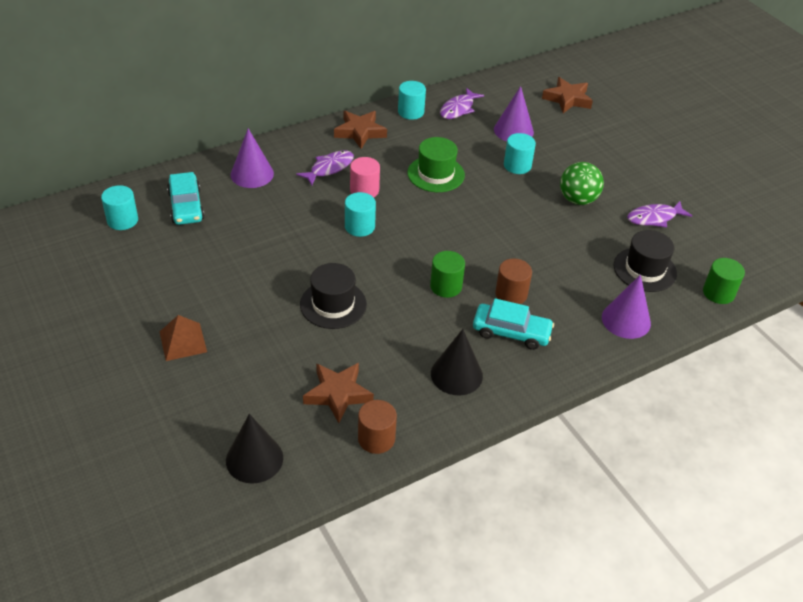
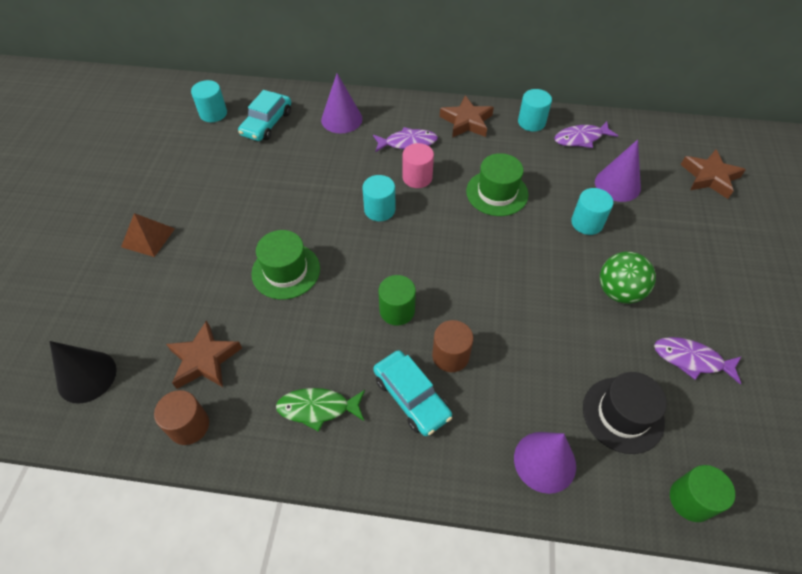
camera: 40 degrees right, 10 degrees up
black hat [300,263,367,329] -> green hat [251,230,320,300]
black cone [431,329,483,395] -> green fish [276,388,365,432]

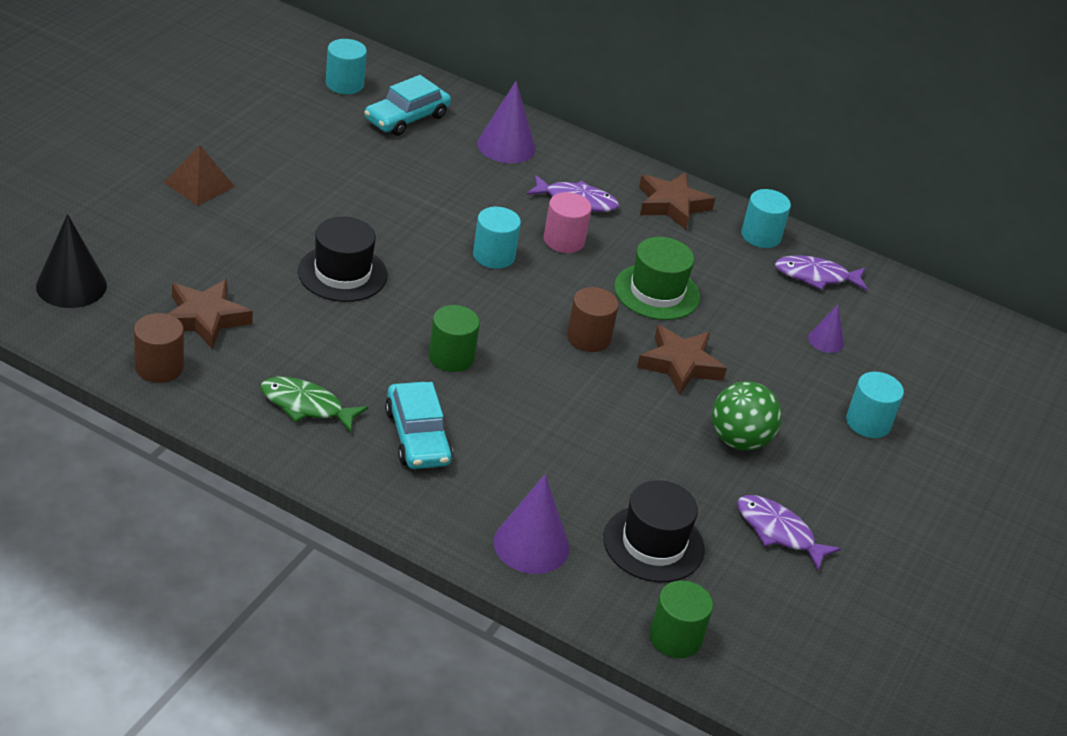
camera: 15 degrees right, 15 degrees down
green hat [251,230,320,300] -> black hat [298,217,388,302]
brown cylinder [432,320,473,372] -> brown cylinder moved to [567,287,619,352]
turquoise cylinder [571,188,613,235] -> turquoise cylinder moved to [846,372,904,438]
purple cone [595,139,641,202] -> purple cone [808,305,844,353], size x0.56
brown star [681,149,746,199] -> brown star moved to [637,325,727,395]

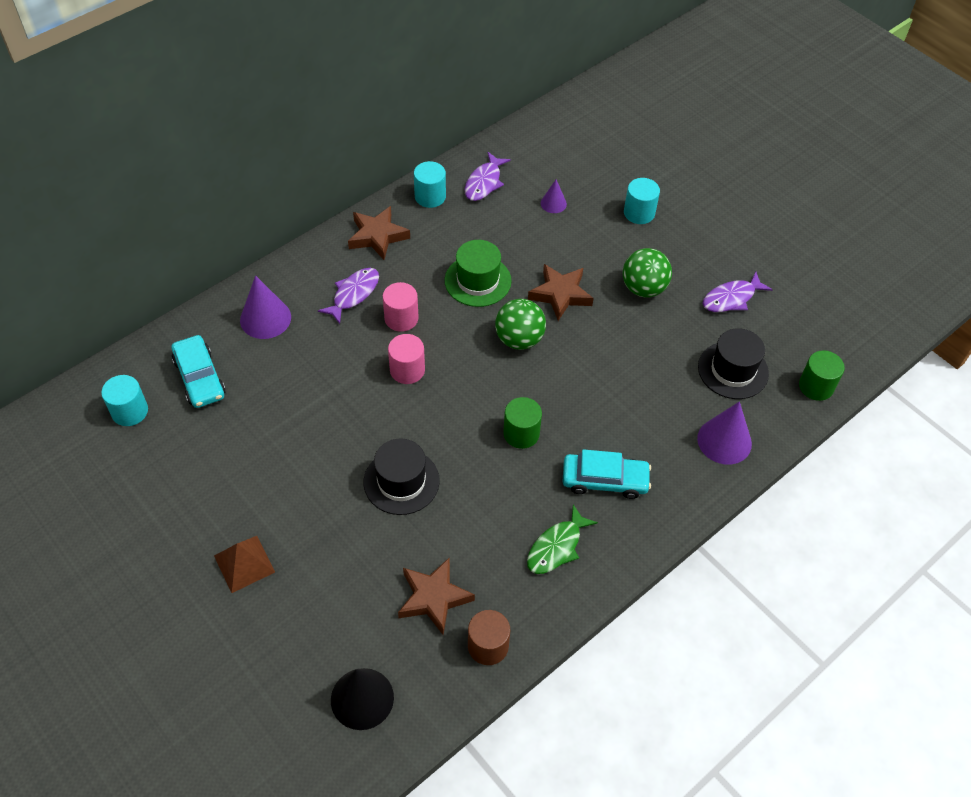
camera: 65 degrees left, 15 degrees up
turquoise cylinder [473,207,521,269] -> pink cylinder [388,334,425,384]
brown cylinder [567,287,619,352] -> green ball [495,299,546,350]

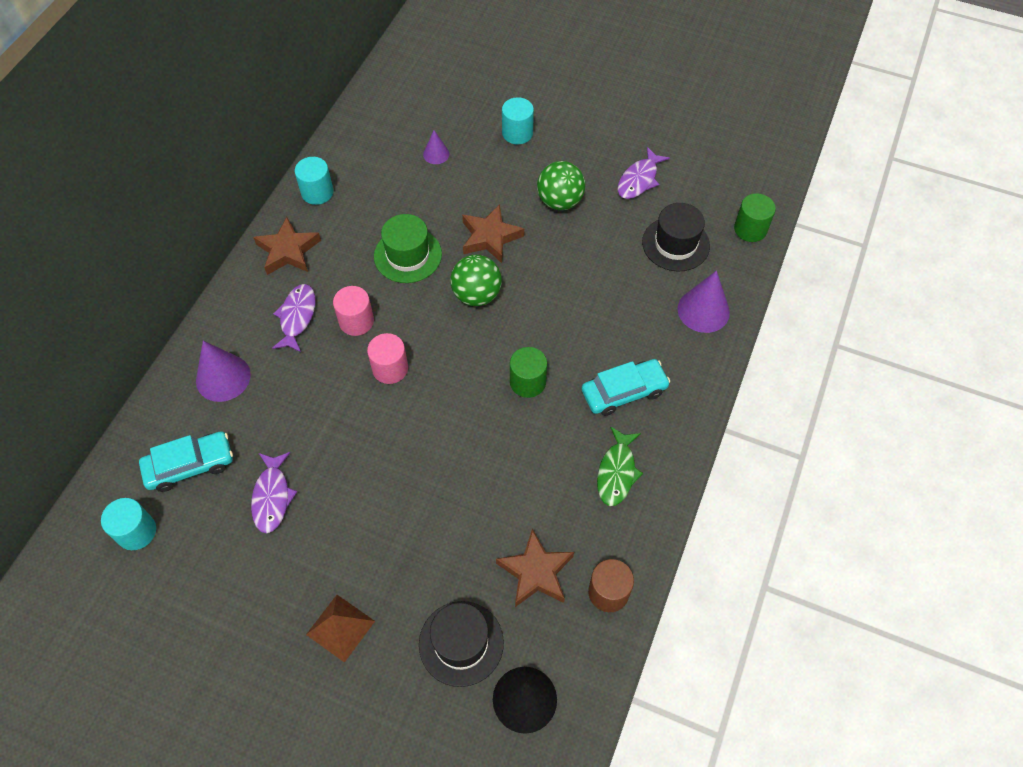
camera: 25 degrees left, 5 degrees up
turquoise car [171,335,225,408] -> turquoise car turned 60 degrees counterclockwise [139,431,233,492]
black hat [364,438,440,515] -> black hat moved to [419,601,504,687]
purple fish [465,152,511,201] -> purple fish moved to [251,452,297,533]

